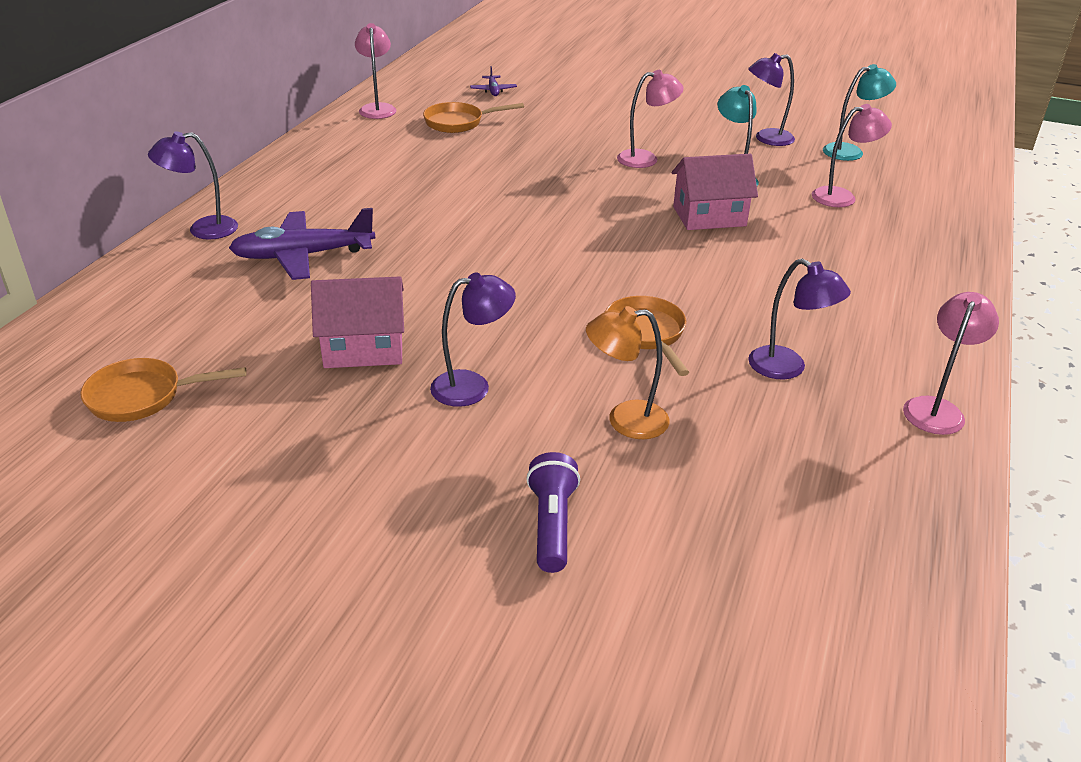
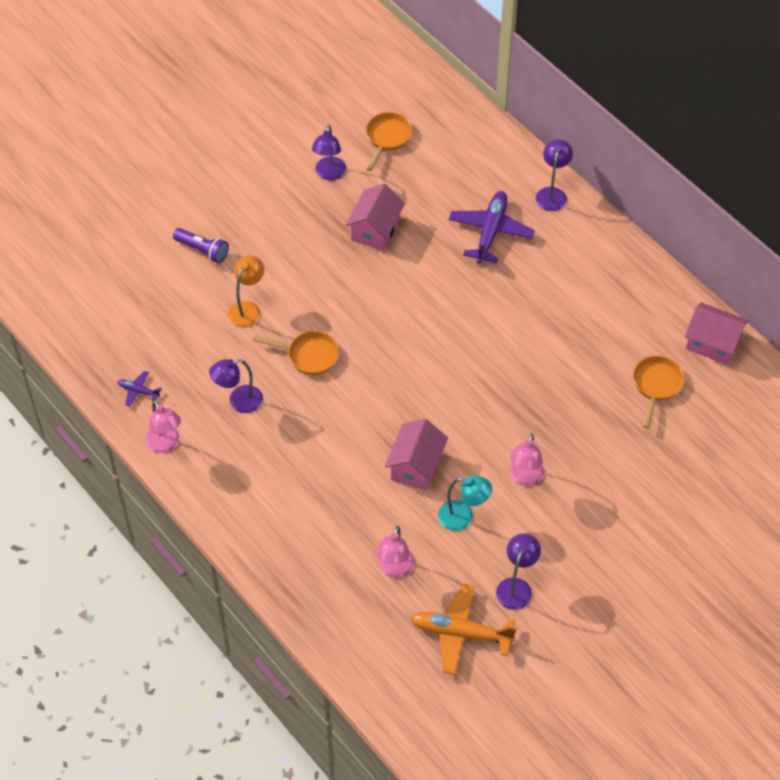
camera: 120 degrees right, 20 degrees up
pink lamp [355,23,396,119] -> pink house [685,302,749,365]
purple lamp [430,272,516,407] -> purple lamp moved to [312,125,346,180]
purple plane [470,66,517,96] -> purple plane moved to [117,371,162,407]
turquoise lamp [823,64,896,161] -> orange plane [411,583,517,675]

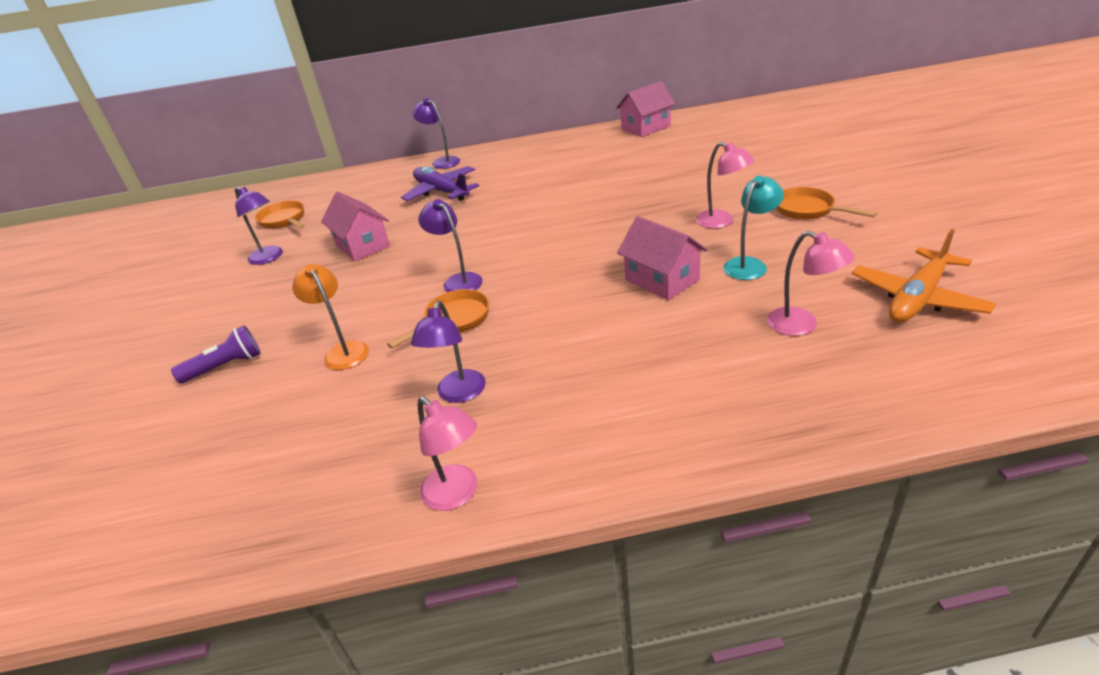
camera: 55 degrees left, 20 degrees down
purple plane [117,371,162,407] -> none
pink lamp [145,400,181,453] -> pink lamp turned 45 degrees clockwise [418,396,477,511]
purple lamp [496,533,541,610] -> purple lamp moved to [418,199,483,292]
orange pan [633,356,684,428] -> orange pan moved to [776,187,877,220]

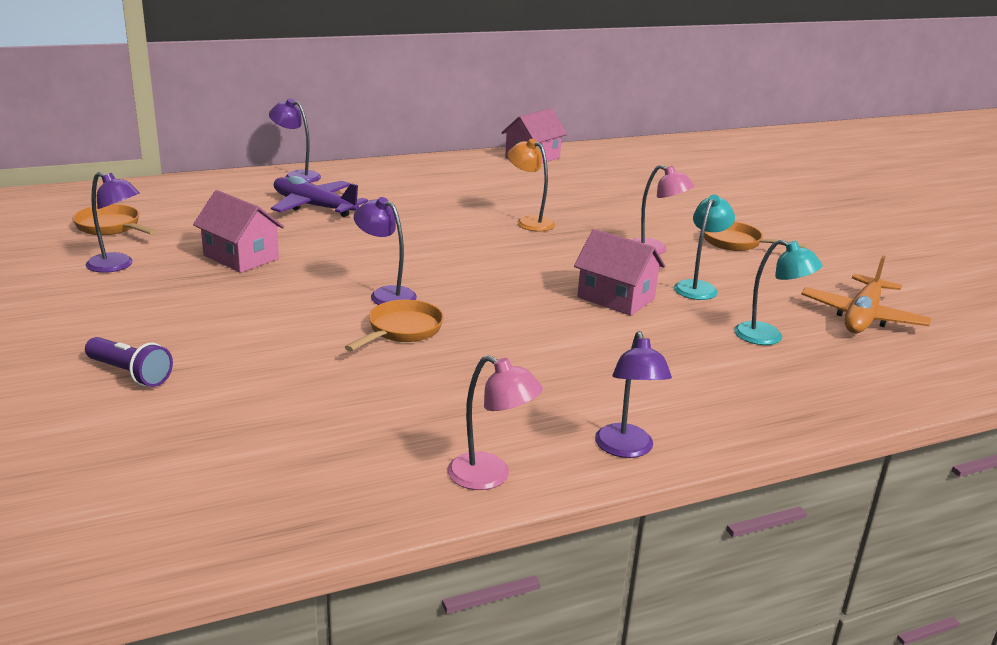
camera: 20 degrees left, 10 degrees down
purple flashlight [171,325,261,384] -> purple flashlight turned 75 degrees clockwise [85,337,173,387]
orange lamp [292,264,369,370] -> orange lamp moved to [507,139,555,231]
purple lamp [411,301,486,403] -> purple lamp moved to [595,331,672,458]
pink lamp [767,231,855,336] -> turquoise lamp [734,239,823,345]

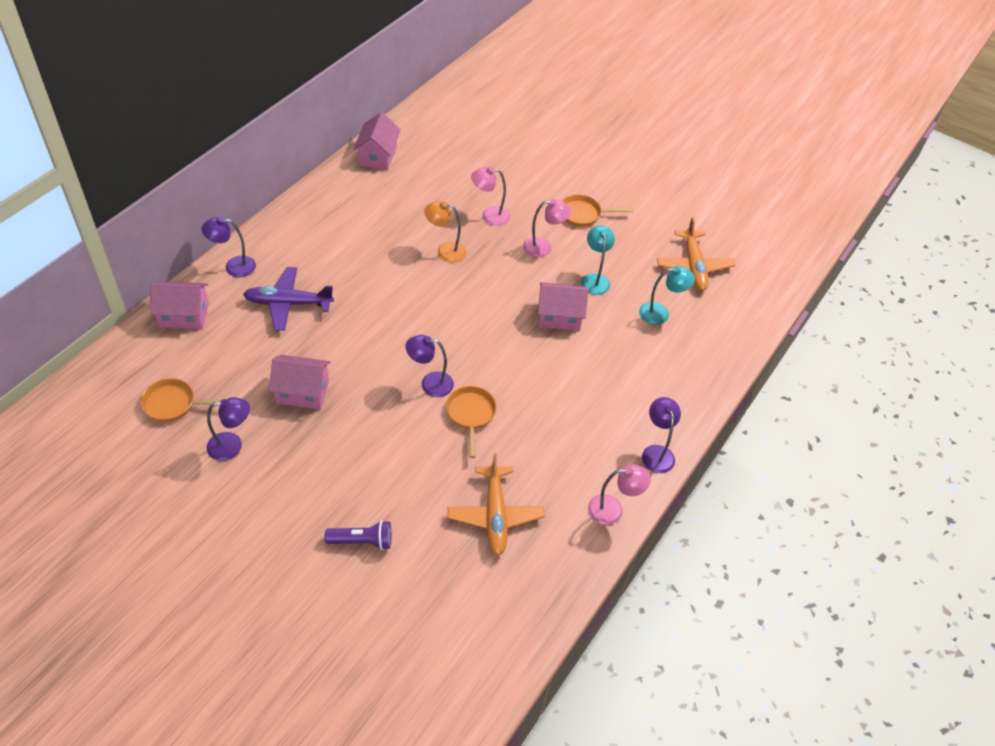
camera: 35 degrees left, 25 degrees up
purple lamp [595,331,672,458] -> purple lamp turned 150 degrees counterclockwise [642,397,681,473]
none -> pink house [150,281,209,329]
none -> orange plane [448,453,545,556]
none -> pink lamp [471,167,510,226]

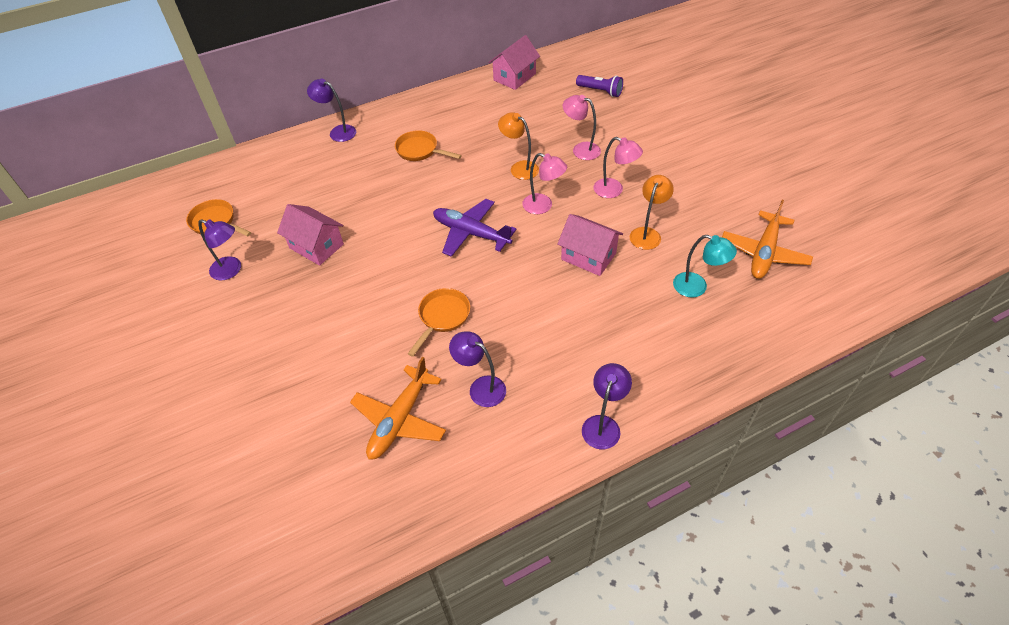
camera: 35 degrees right, 0 degrees up
pink house [150,281,209,329] -> none
purple plane [243,267,334,331] -> purple plane moved to [433,199,517,257]
purple flashlight [325,520,391,550] -> purple flashlight moved to [576,75,623,97]
purple lamp [406,335,454,397] -> purple lamp moved to [449,332,506,407]
orange pan [562,194,633,227] -> orange pan moved to [395,130,462,161]
turquoise lamp [581,226,615,295] -> orange lamp [630,175,674,250]
pink lamp [588,465,651,525] -> pink lamp moved to [522,153,567,214]

